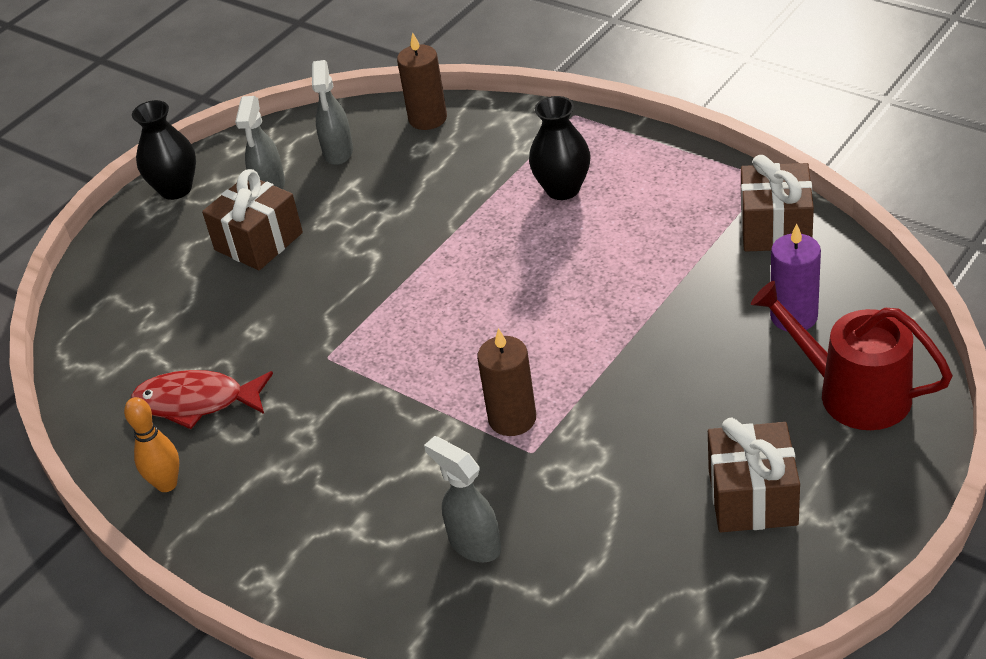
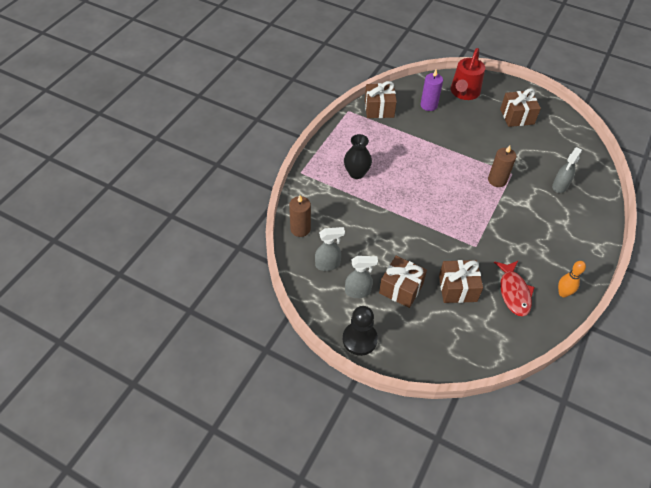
camera: 105 degrees left, 10 degrees up
black vase [132,100,196,200] -> black pawn [343,306,378,356]
none -> brown gift [439,260,483,303]

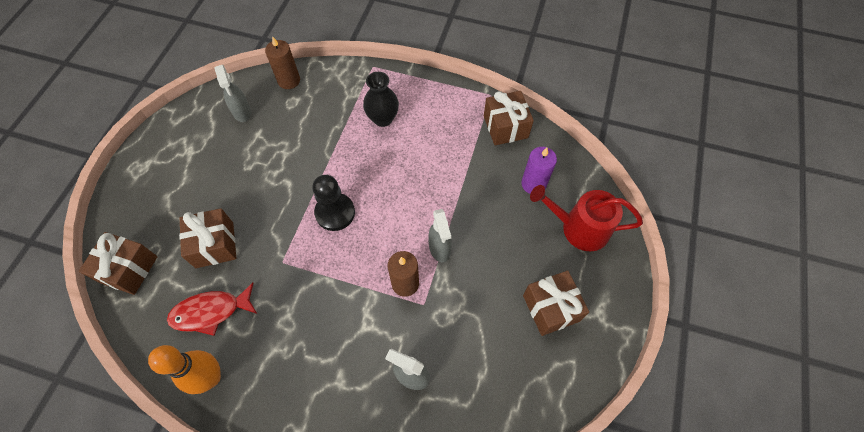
camera: 80 degrees right, 10 degrees up
black pawn [343,306,378,356] -> black pawn moved to [312,175,355,231]
grey spray bottle [345,256,378,298] -> grey spray bottle moved to [428,209,452,262]
brown gift [379,256,427,308] -> brown gift moved to [79,232,158,295]
orange bowling pin [558,261,586,298] -> orange bowling pin [148,345,221,394], size x1.51

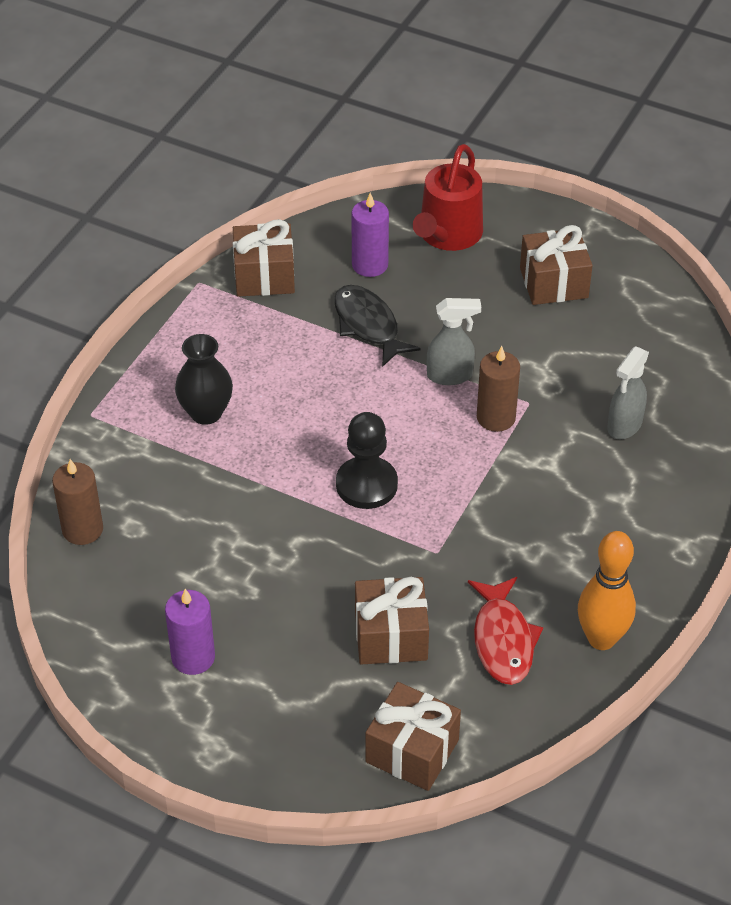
camera: 80 degrees left, 15 degrees down
grey spray bottle [214,65,251,122] -> none
none -> purple candle [165,589,215,675]
none -> black fish [334,285,421,367]

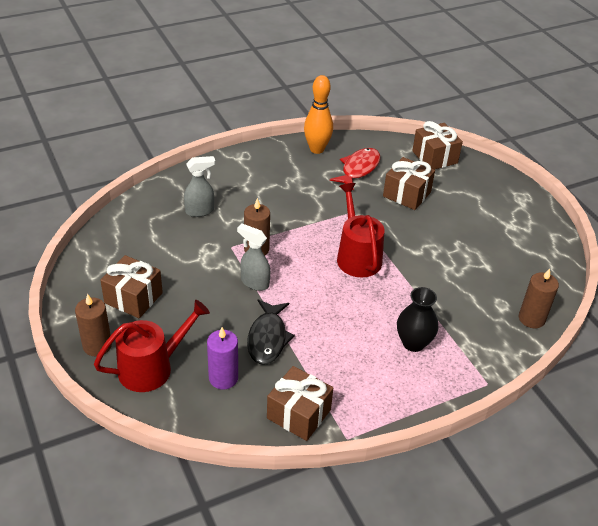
camera: 145 degrees left, 5 degrees down
purple candle [165,589,215,675] -> none
black pawn [336,412,398,509] -> red watering can [337,183,385,278]
none -> brown candle [75,294,112,356]

